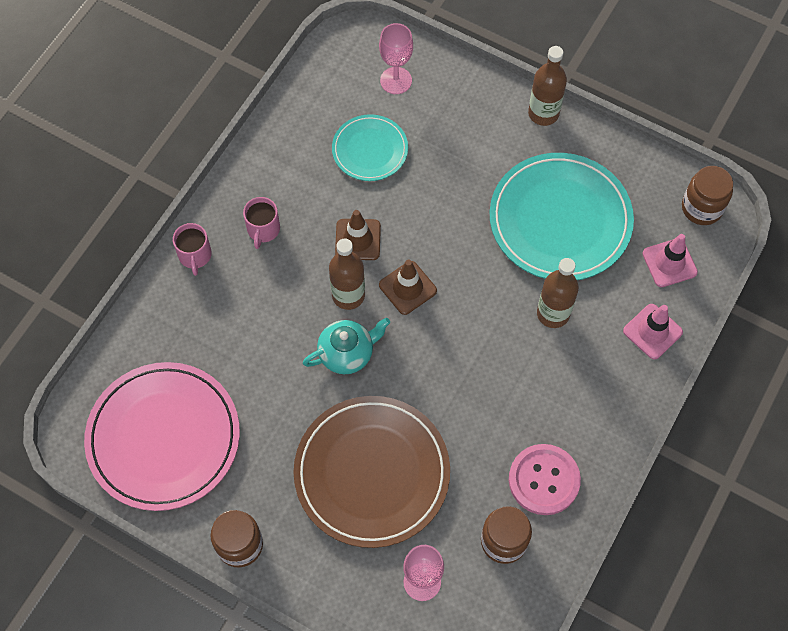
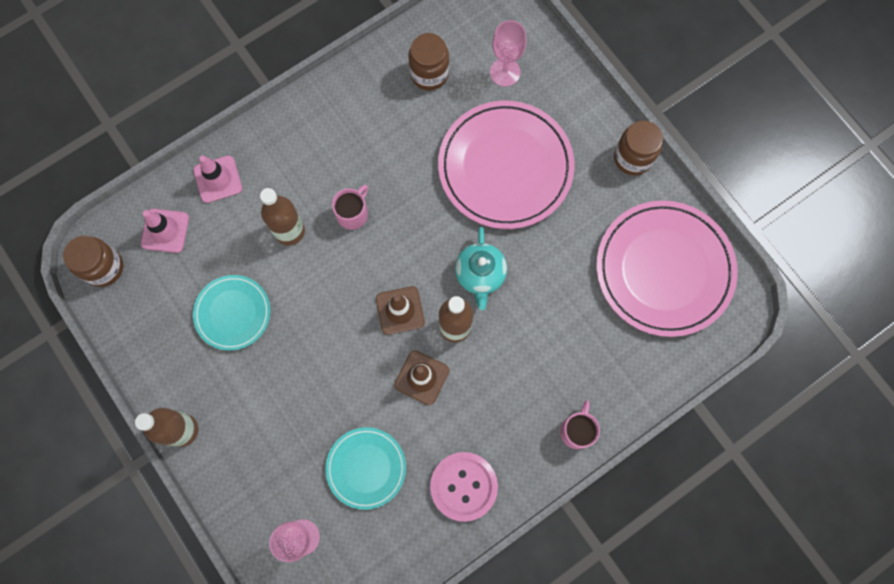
camera: 155 degrees left, 10 degrees up
pink mug [243,197,280,249] -> pink mug moved to [332,185,368,230]
brown plate [294,396,450,548] -> pink plate [438,101,575,229]
turquoise teapot [303,317,390,374] -> turquoise teapot turned 90 degrees counterclockwise [455,227,507,310]
turquoise plate [490,153,634,280] -> turquoise plate [193,275,270,351], size x0.55
pink button [509,444,581,515] -> pink button moved to [430,452,498,522]

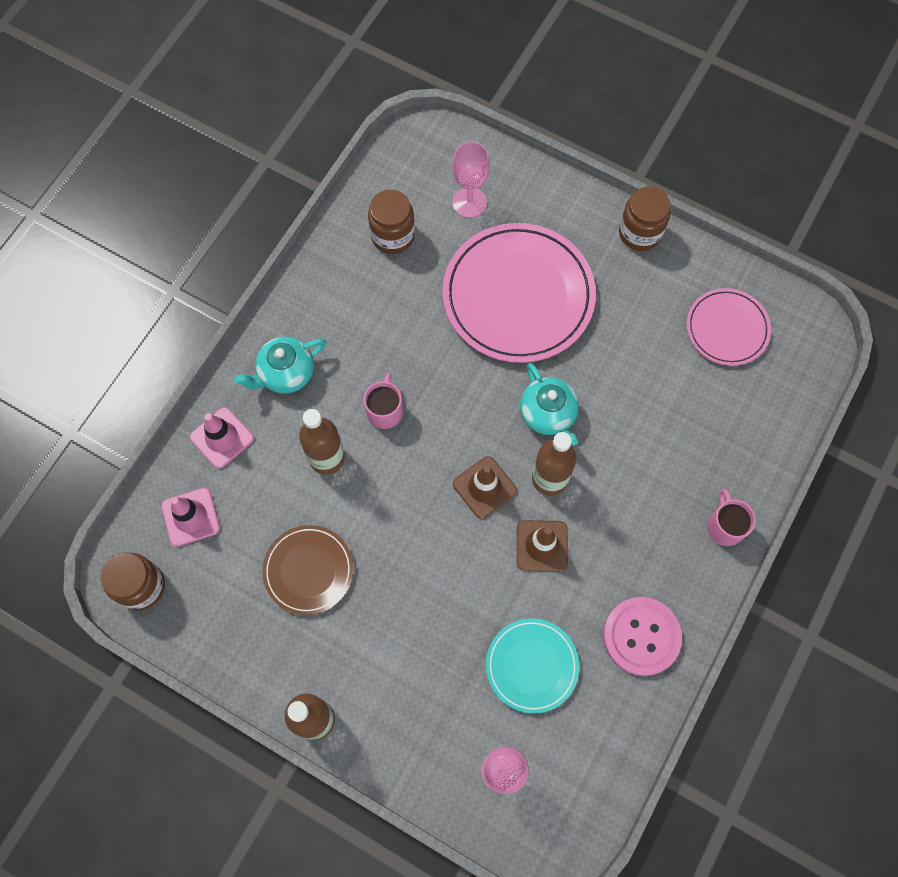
camera: 25 degrees left, 5 degrees down
turquoise plate [193,275,270,351] -> brown plate [262,525,353,615]
pink plate [596,200,738,337] -> pink plate [687,288,771,366], size x0.55
none -> turquoise teapot [234,337,327,393]

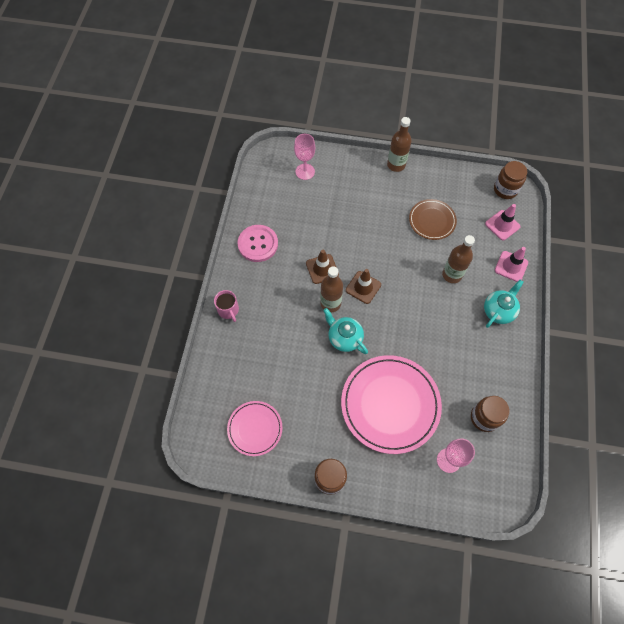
camera: 160 degrees right, 5 degrees down
pink mug [363,373,403,429] -> none
turquoise plate [486,618,579,714] -> none

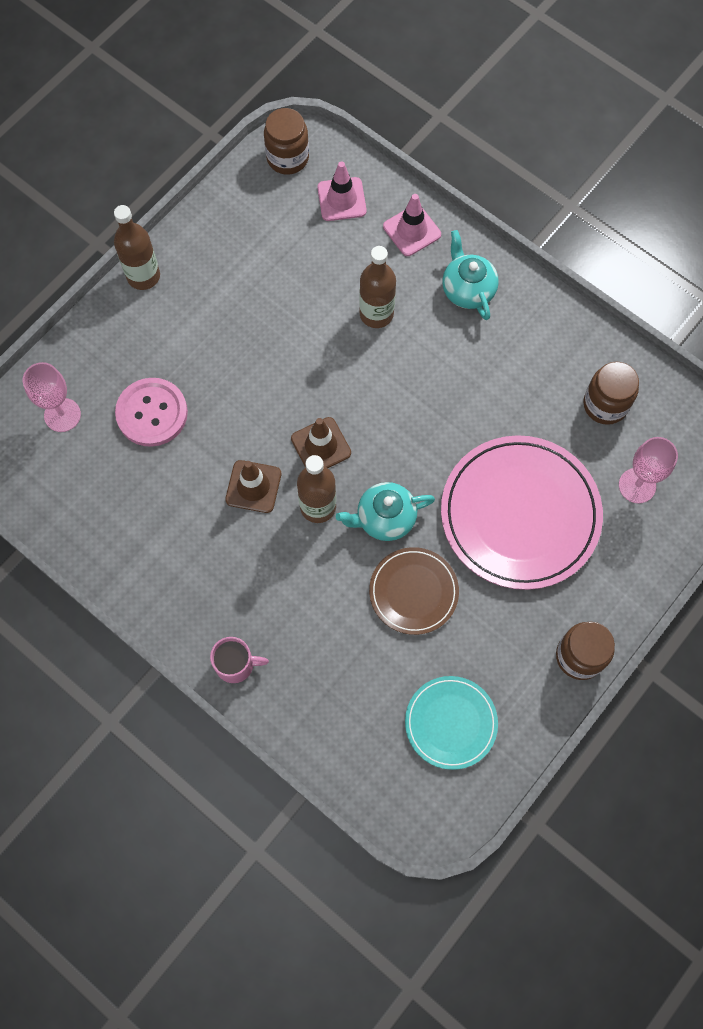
camera: 60 degrees left, 5 degrees up
pink plate [227,401,283,456] -> turquoise plate [405,676,498,770]
pink button [238,225,278,262] -> pink button moved to [115,378,188,447]
brown plate [409,199,457,240] -> brown plate moved to [369,547,459,635]

